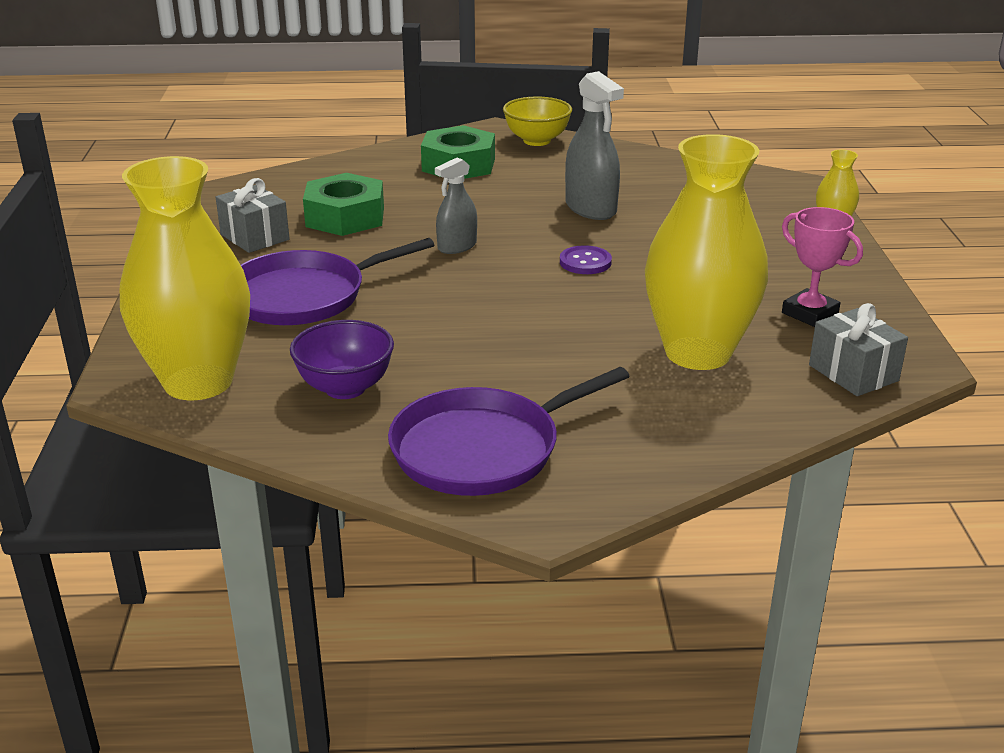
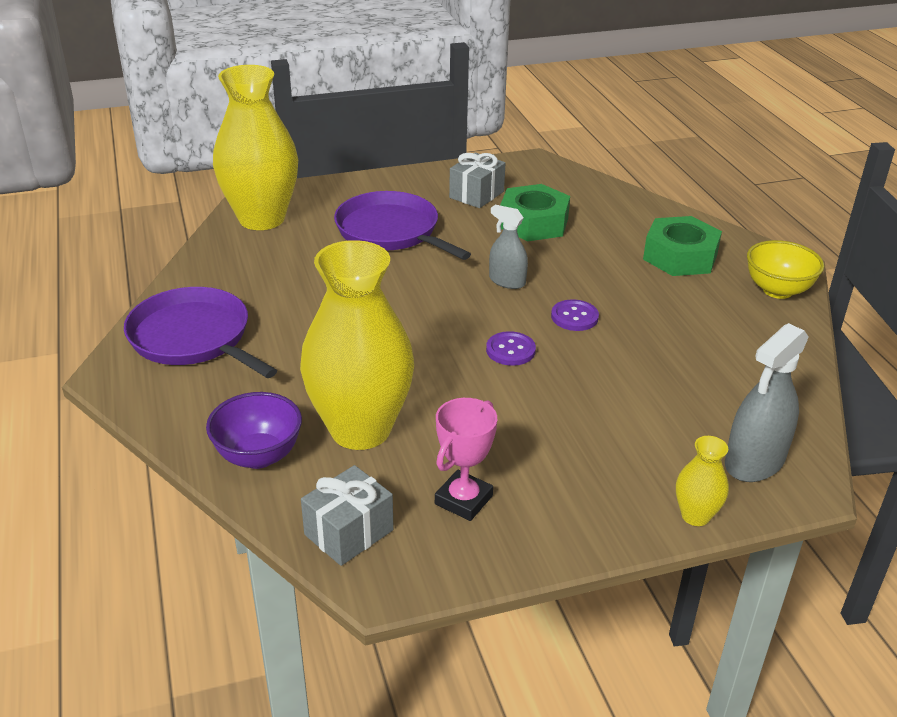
camera: 75 degrees right, 5 degrees up
purple bowl [290,320,394,399] -> purple bowl moved to [206,392,302,469]
grey spray bottle [565,71,624,220] -> grey spray bottle moved to [725,323,809,482]
none -> purple button [551,299,599,331]

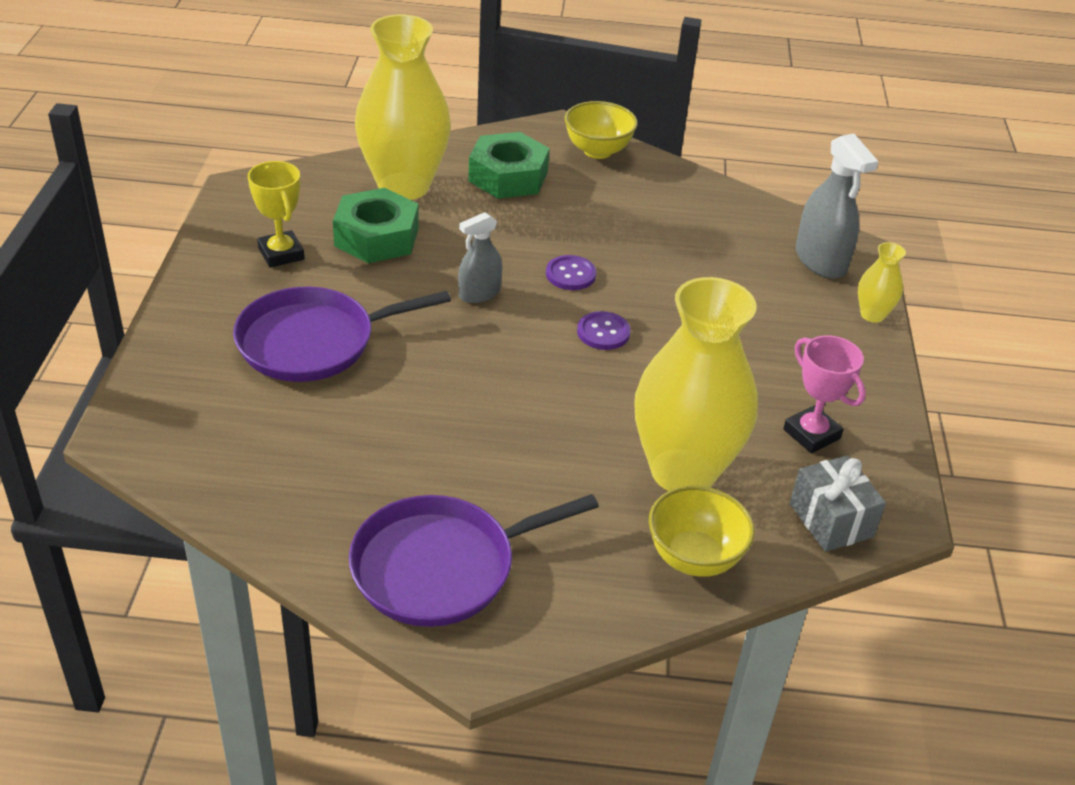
camera: 70 degrees left, 5 degrees up
purple bowl [206,392,302,469] -> yellow bowl [649,486,755,577]
yellow vase [213,65,298,230] -> yellow vase moved to [355,15,451,200]
grey gift [449,152,506,208] -> yellow trophy [248,161,305,268]

